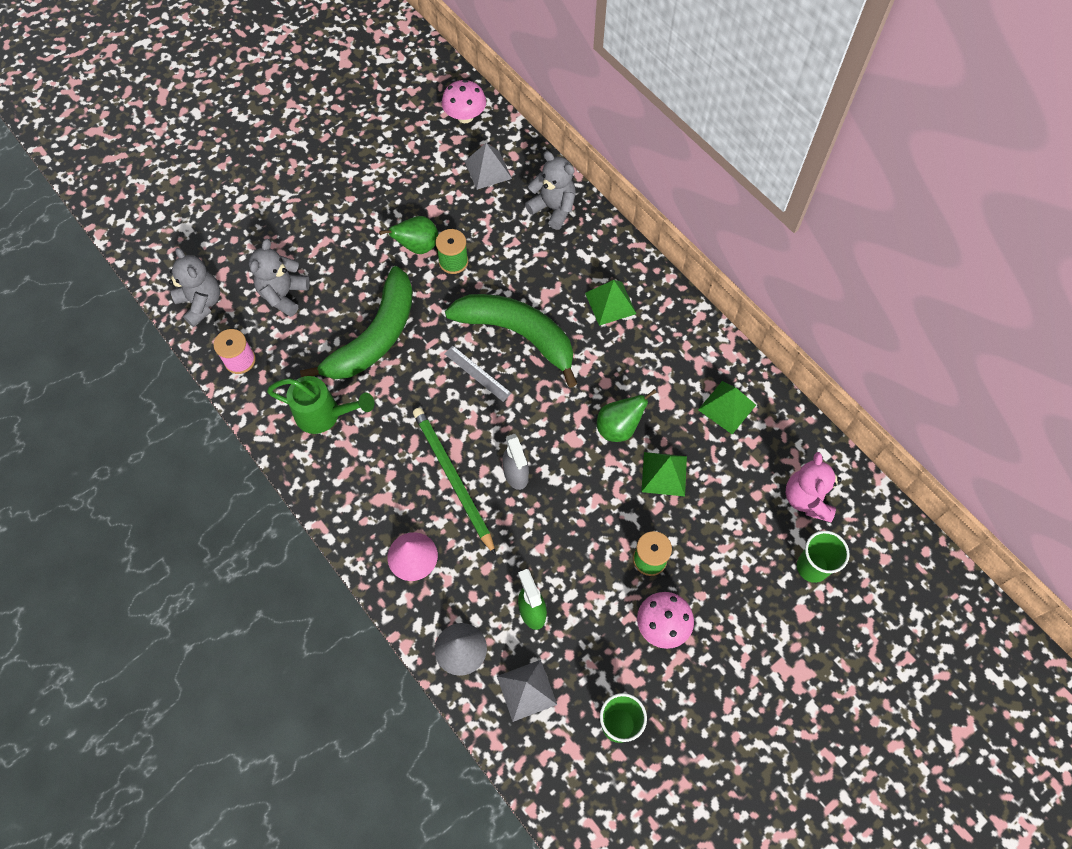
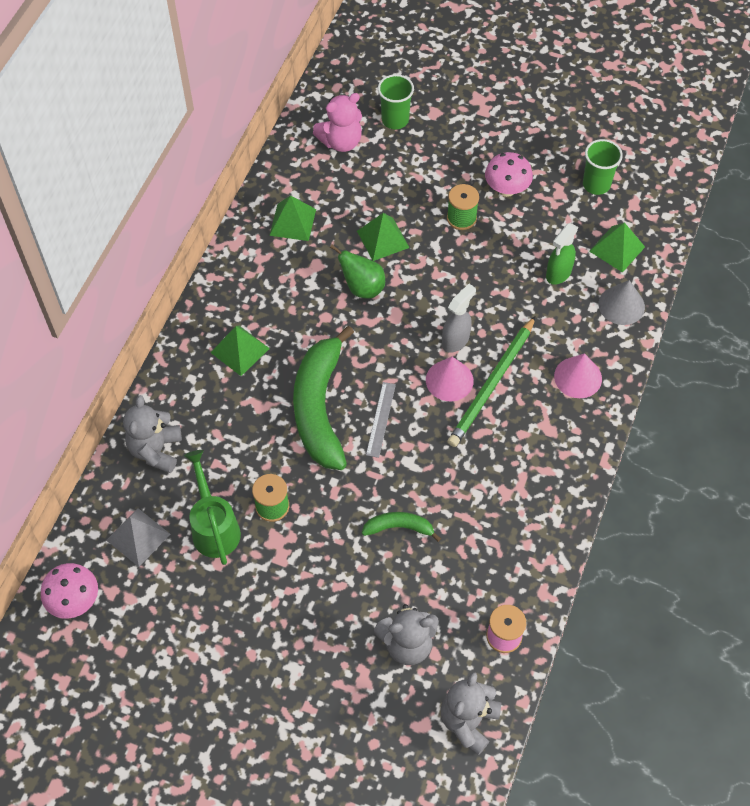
camera: 120 degrees left, 5 degrees down
green watering can [267,376,374,434] -> green watering can moved to [184,450,241,565]
green banana [300,266,413,379] -> green banana [362,512,441,542], size x0.46
green pear [379,216,438,254] -> none
grey pyramid [497,660,557,722] -> green pyramid [589,223,645,273]
none -> pink cone [426,357,474,401]

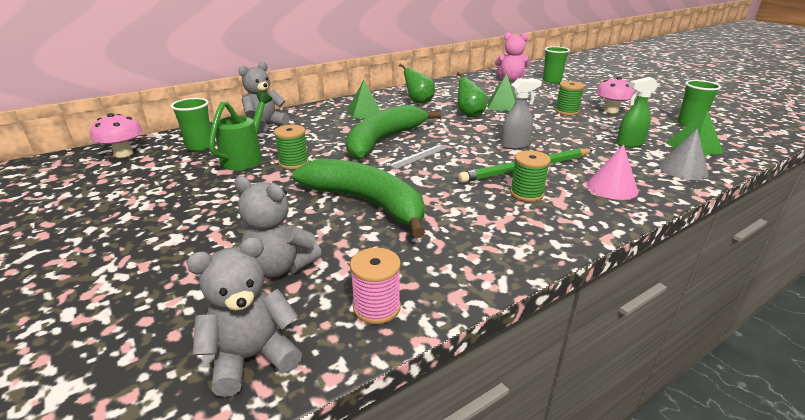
camera: 35 degrees right, 30 degrees down
grey pyramid [106,508,170,567] -> green cup [171,98,211,151]
green pyramid [269,195,316,241] -> none
green banana [362,512,441,542] -> green banana [292,158,425,238], size x2.16
pink cone [426,357,474,401] -> none
none -> green pear [399,64,435,104]
none -> green spool [510,150,551,202]

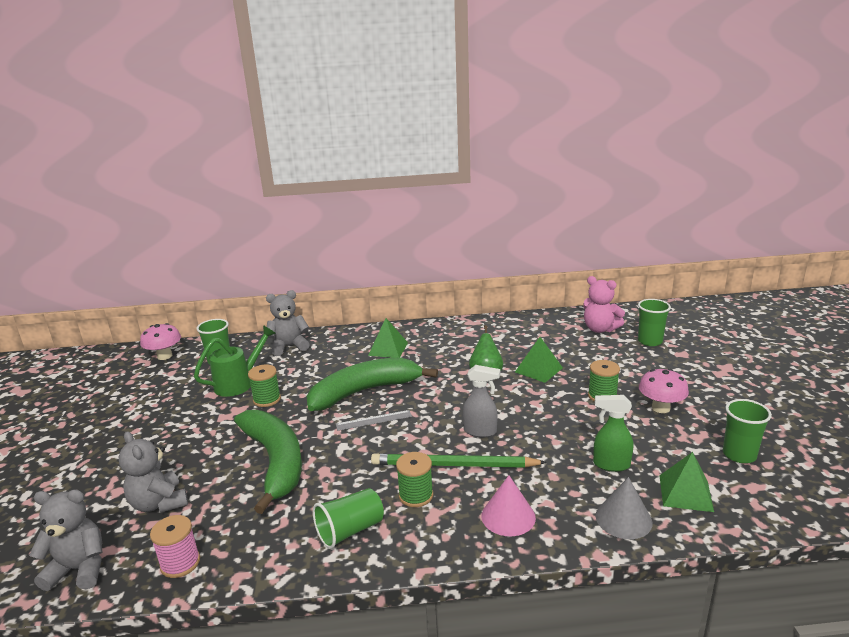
camera: 30 degrees right, 5 degrees down
green pear [399,64,435,104] -> none
none -> green cup [313,488,384,549]

